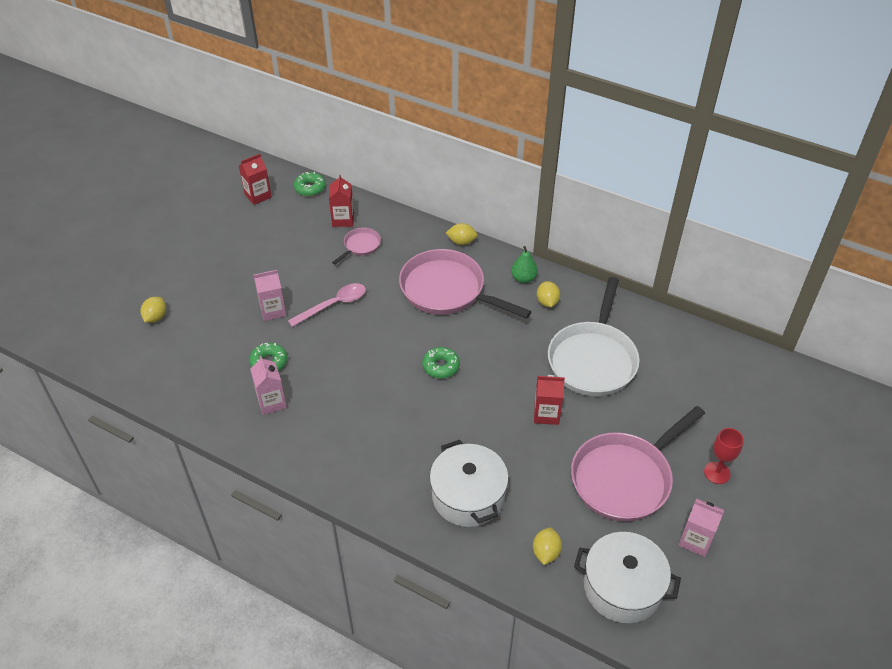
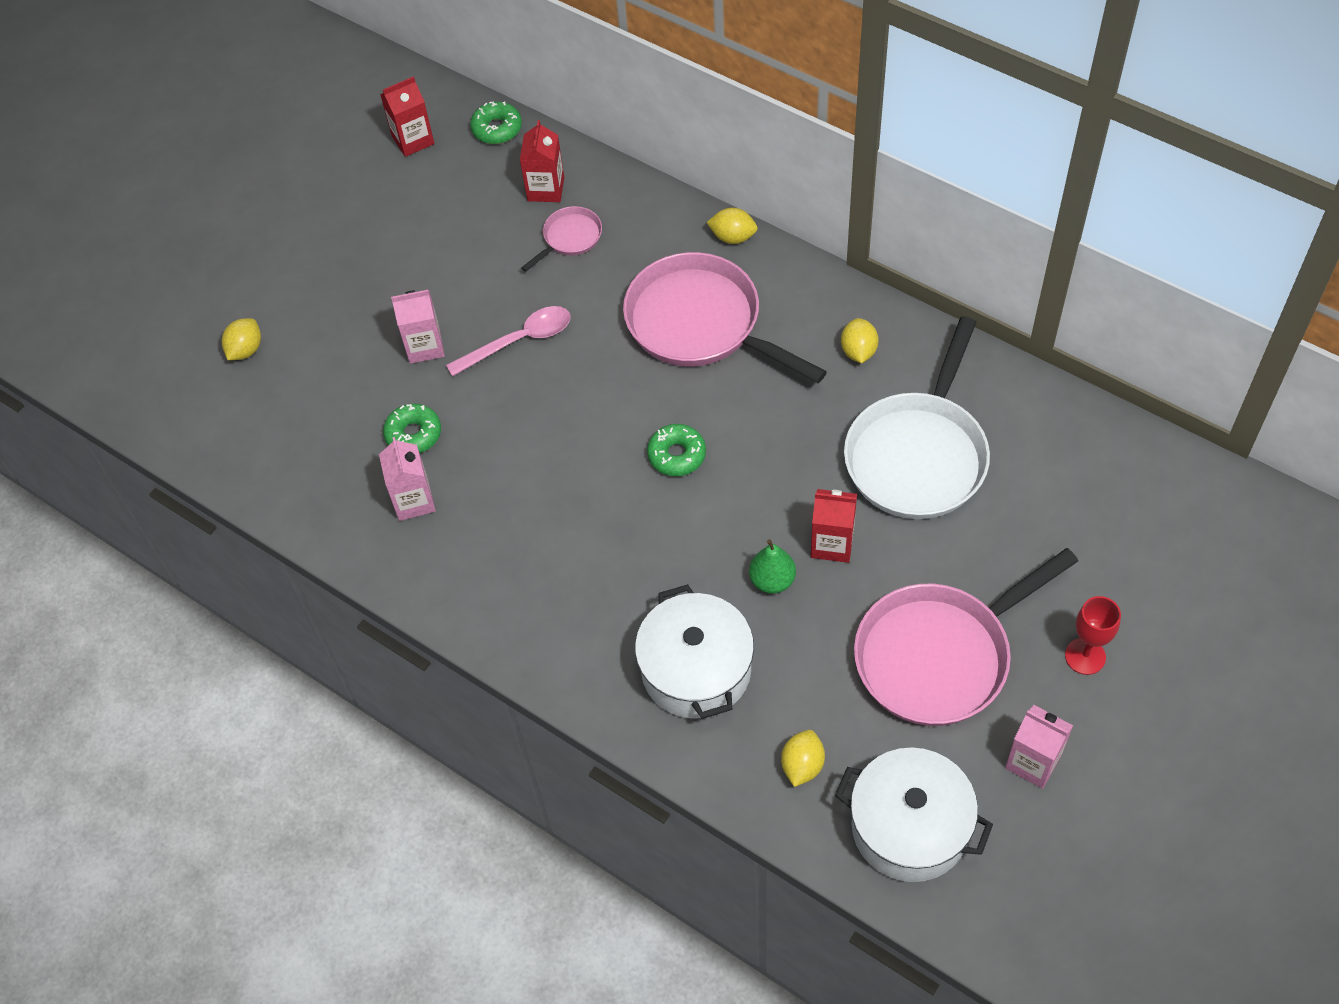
camera: 10 degrees right, 10 degrees up
green pear [511,246,538,283] -> green pear moved to [749,539,796,594]

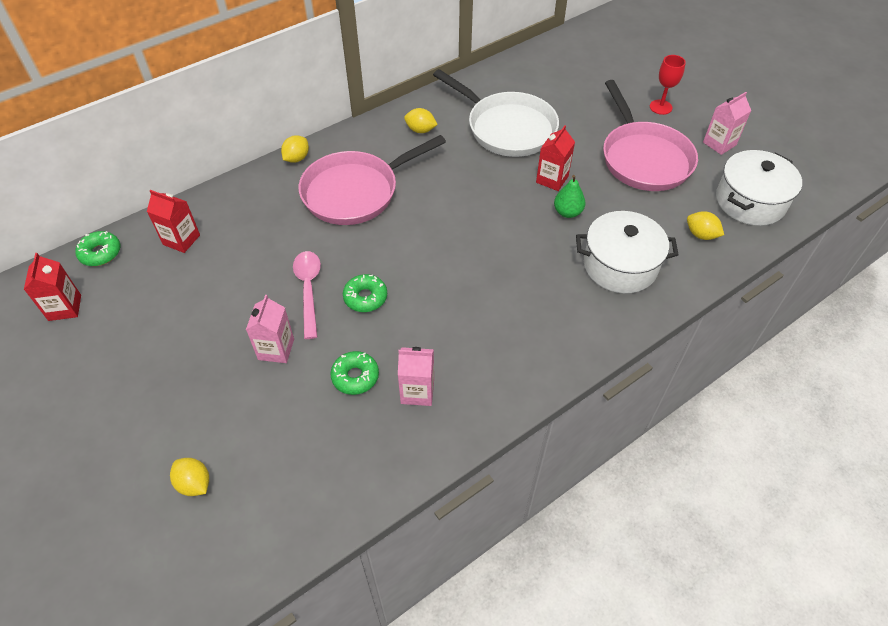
camera: 75 degrees left, 5 degrees down
pink pan [521,206,602,272] -> none
green donut [647,424,706,476] -> green donut moved to [343,274,387,312]

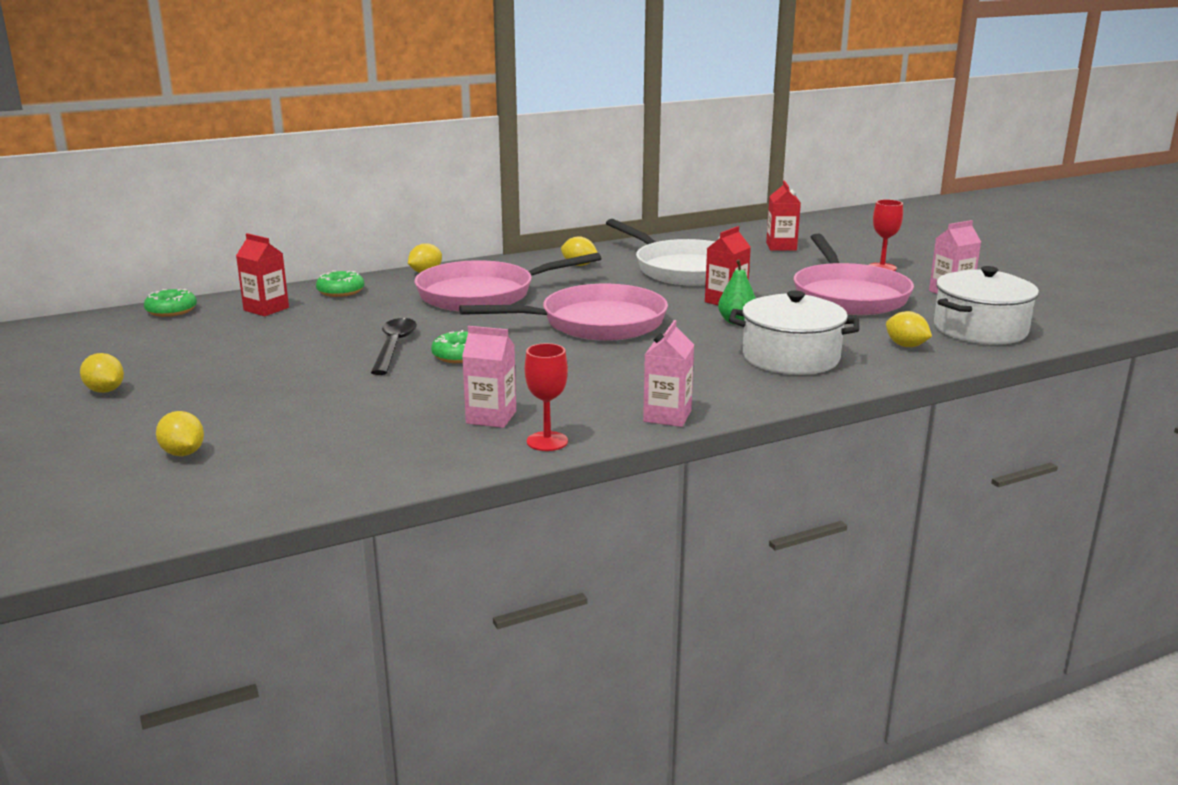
camera: 10 degrees right, 30 degrees down
red carton [24,253,81,321] -> red carton moved to [766,181,801,251]
pink carton [246,295,294,363] -> pink carton moved to [643,320,694,427]
pink spoon [293,251,321,339] -> black spoon [371,318,417,375]
green donut [330,351,379,395] -> green donut moved to [316,271,364,297]
none -> yellow lemon [80,353,124,393]
none -> pink pan [459,284,668,341]
none -> red goblet [525,343,568,451]

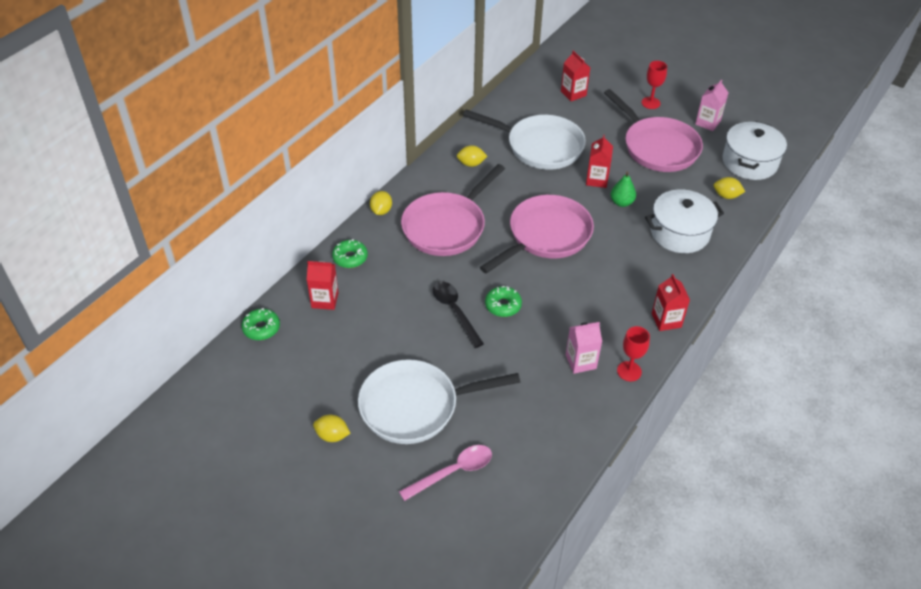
camera: 30 degrees left, 25 degrees up
yellow lemon [156,411,204,456] -> pink spoon [399,445,492,501]
pink carton [643,320,694,427] -> red carton [652,274,690,331]
none -> white pan [358,359,520,444]

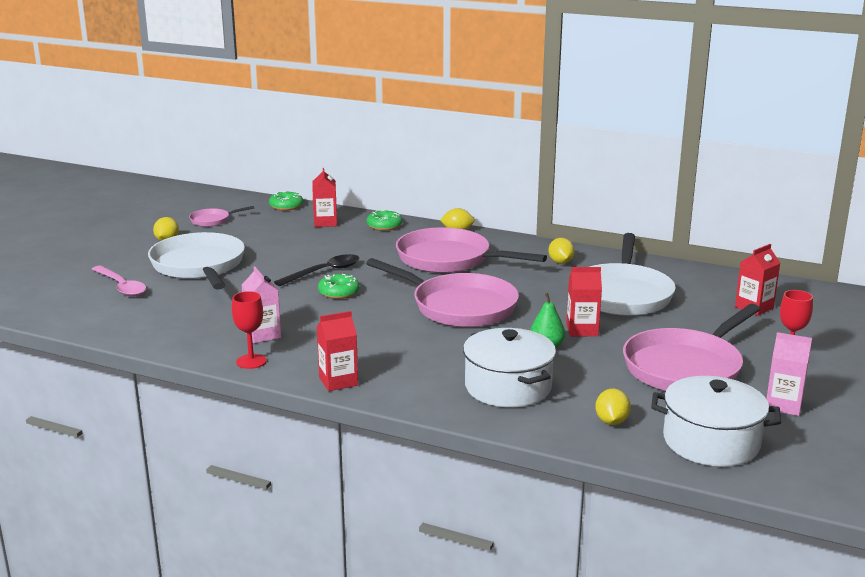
camera: 80 degrees right, 25 degrees down
none -> pink pan [189,206,254,227]

